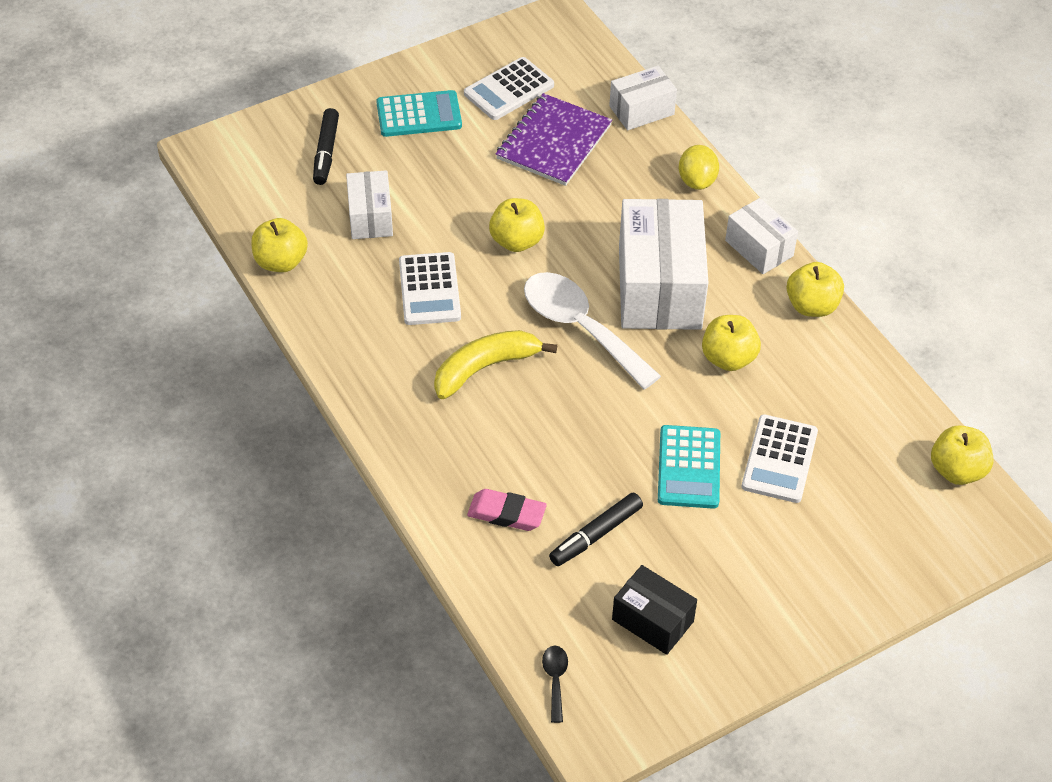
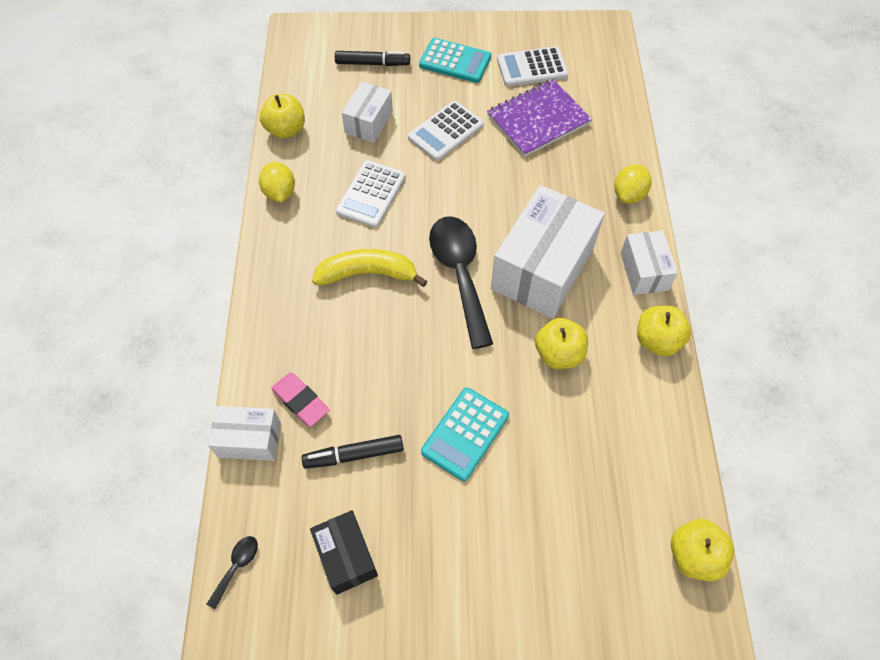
camera: 30 degrees right, 10 degrees up
black marker [313,108,339,185] -> black marker turned 120 degrees counterclockwise [335,51,410,66]
yellow apple [489,198,545,252] -> none
white spoon [524,272,661,389] -> black spoon [429,217,493,349]
white box [609,66,677,130] -> white box moved to [208,406,281,461]
white calculator [742,414,818,503] -> white calculator moved to [408,101,484,161]
none -> yellow lemon [259,162,295,202]

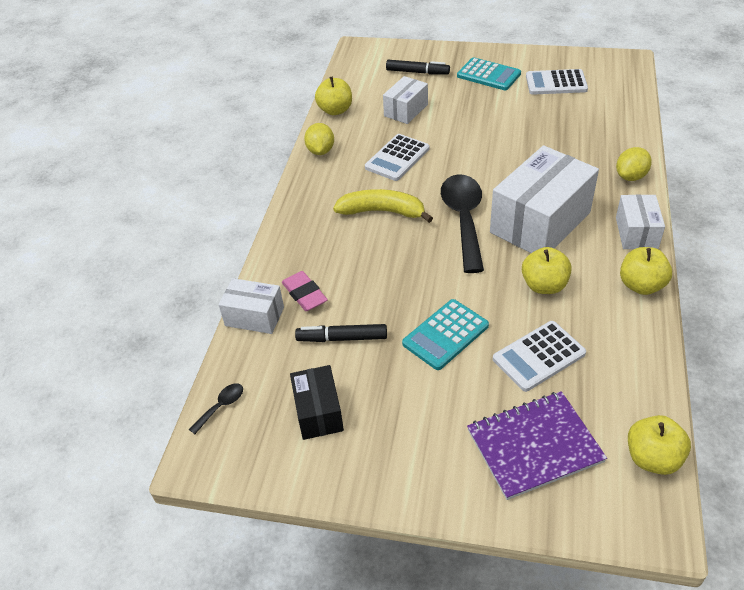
camera: 15 degrees right, 15 degrees down
white calculator [408,101,484,161] -> white calculator moved to [493,321,586,392]
purple notebook [487,79,592,157] -> purple notebook moved to [467,391,607,500]

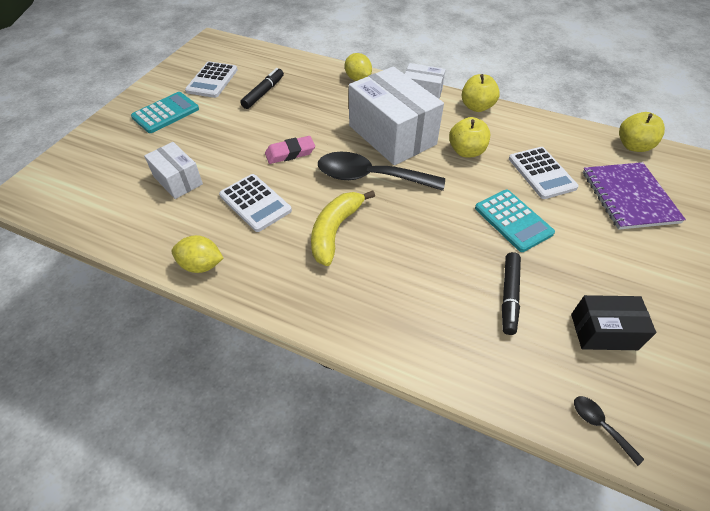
camera: 80 degrees left, 5 degrees up
white box [218,278,284,334] -> none
pink eraser [282,271,328,311] -> pink eraser moved to [265,136,315,164]
yellow apple [315,77,352,115] -> none
black marker [386,60,450,74] -> black marker moved to [240,68,284,109]

